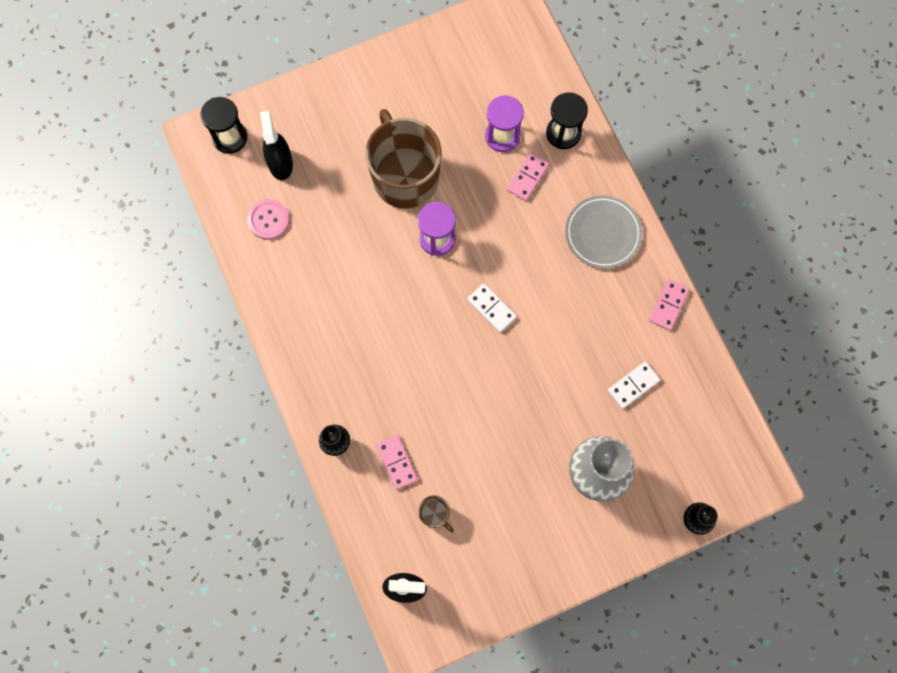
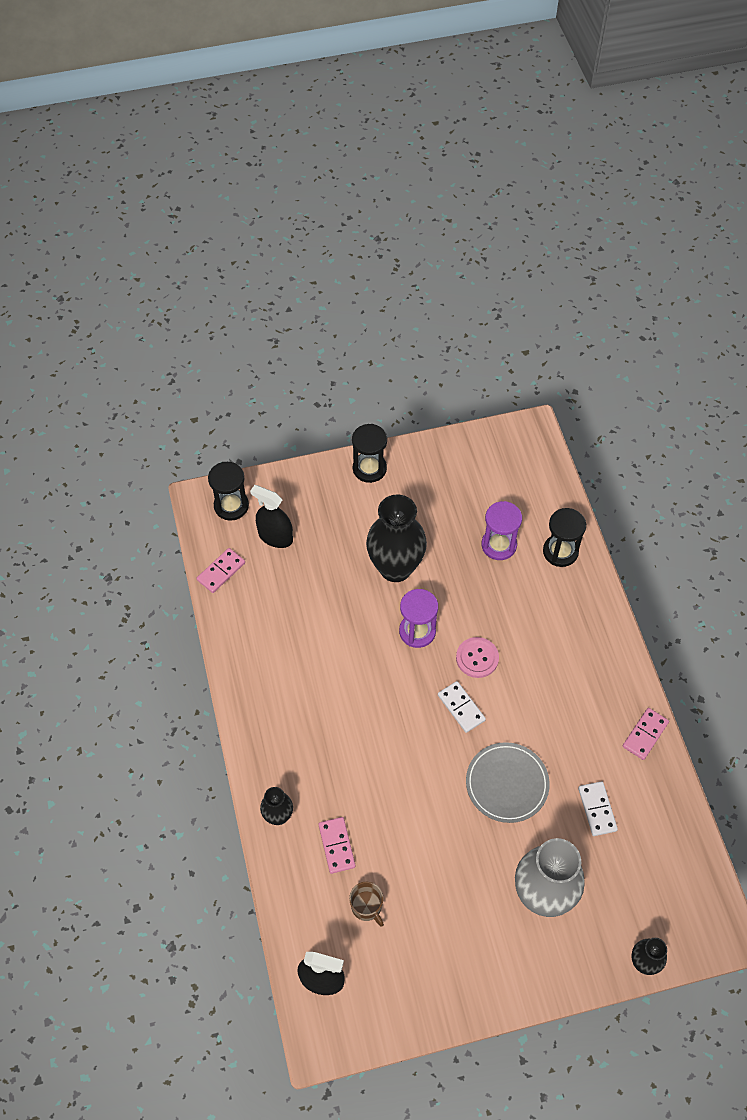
camera: 10 degrees right, 15 degrees down
pink button [248,199,289,240] -> pink button moved to [456,637,499,678]
black spray bottle [260,111,293,180] -> black spray bottle turned 60 degrees counterclockwise [250,485,293,548]
brown mug [365,109,442,209] -> black vase [366,494,427,582]
pink domino [507,152,550,201] -> pink domino moved to [197,548,245,593]
grey plate [565,195,642,269] -> grey plate moved to [466,742,550,823]
white domino [608,361,660,409] -> white domino turned 75 degrees counterclockwise [578,781,618,836]
none -> black hourglass [352,424,387,483]

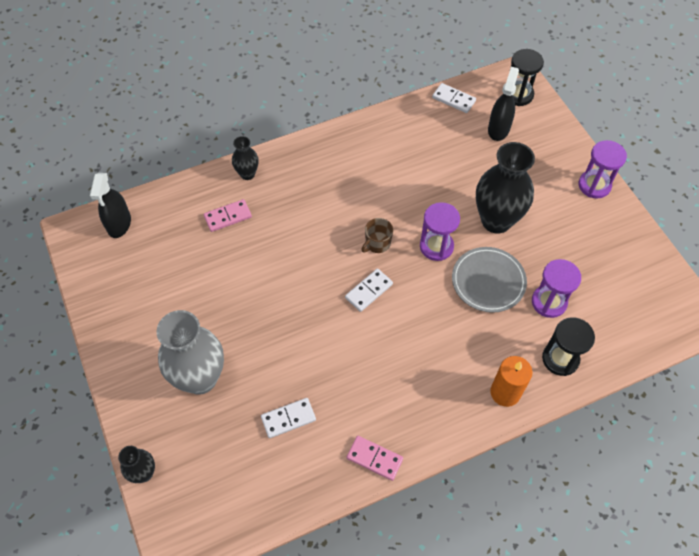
camera: 80 degrees right, 0 degrees up
pink domino [197,548,245,593] -> white domino [432,83,476,113]
brown mug [349,882,384,927] -> brown mug moved to [361,218,393,253]
black hourglass [352,424,387,483] -> purple hourglass [579,140,627,198]
pink button [456,637,499,678] -> none
grey plate [466,742,550,823] -> grey plate moved to [452,247,527,313]
none -> orange candle [490,356,533,407]

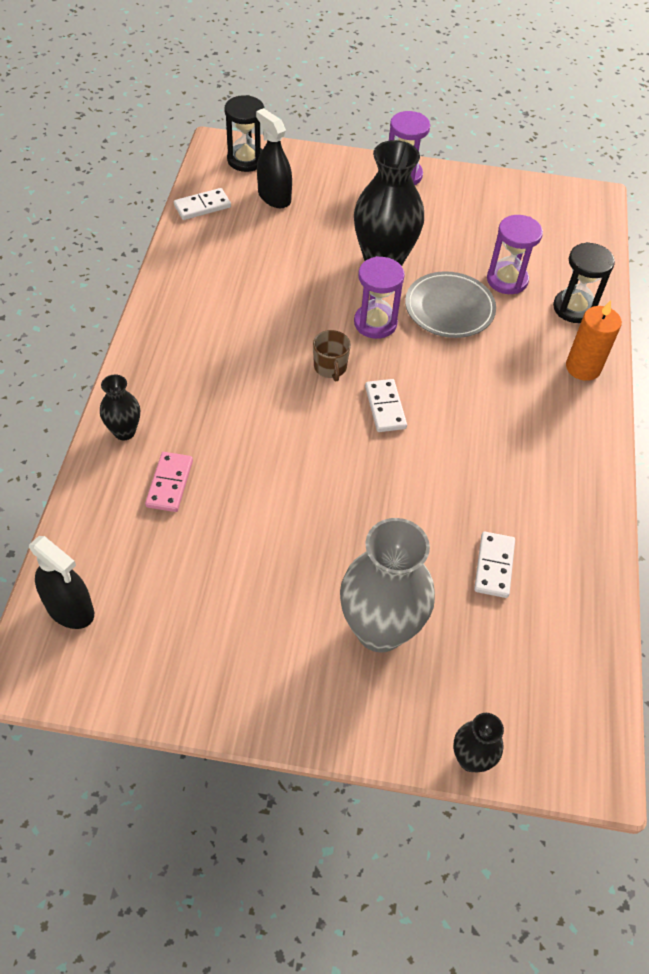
camera: 60 degrees left, 5 degrees down
pink domino [346,436,403,481] -> none

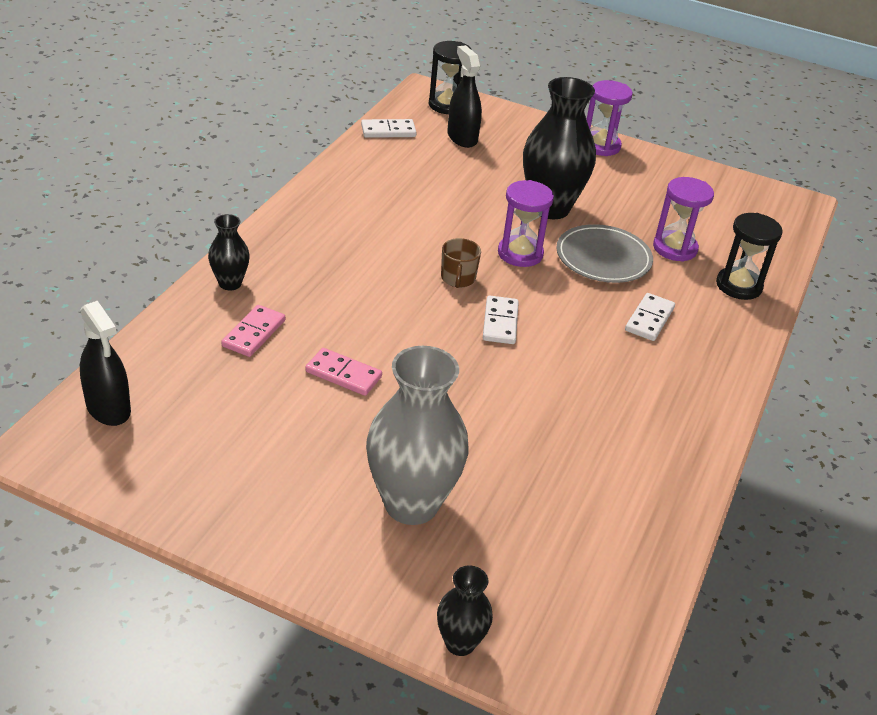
camera: 15 degrees right, 15 degrees down
white domino [474,531,515,598] -> white domino moved to [625,293,675,341]
orange candle [566,300,622,381] -> none
none -> pink domino [305,348,382,396]

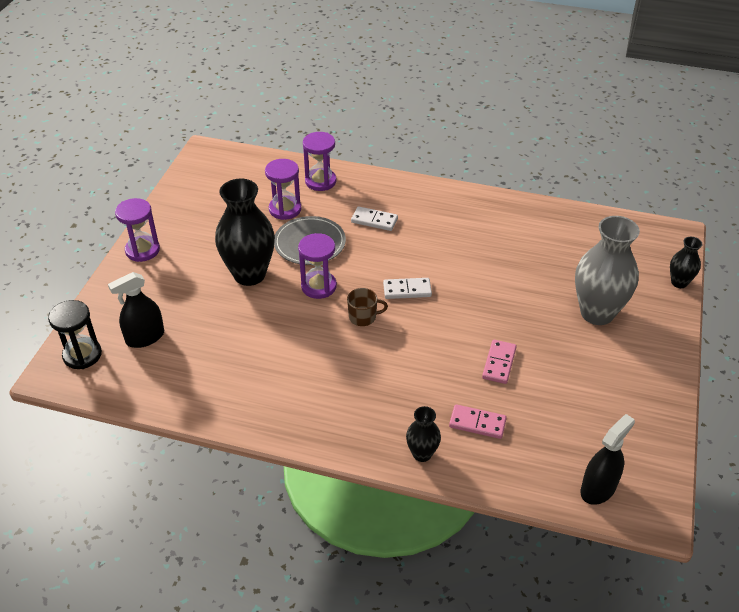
camera: 95 degrees left, 5 degrees up
white domino [361,119,417,138] -> none
black hourglass [716,213,783,300] -> purple hourglass [303,132,337,191]

